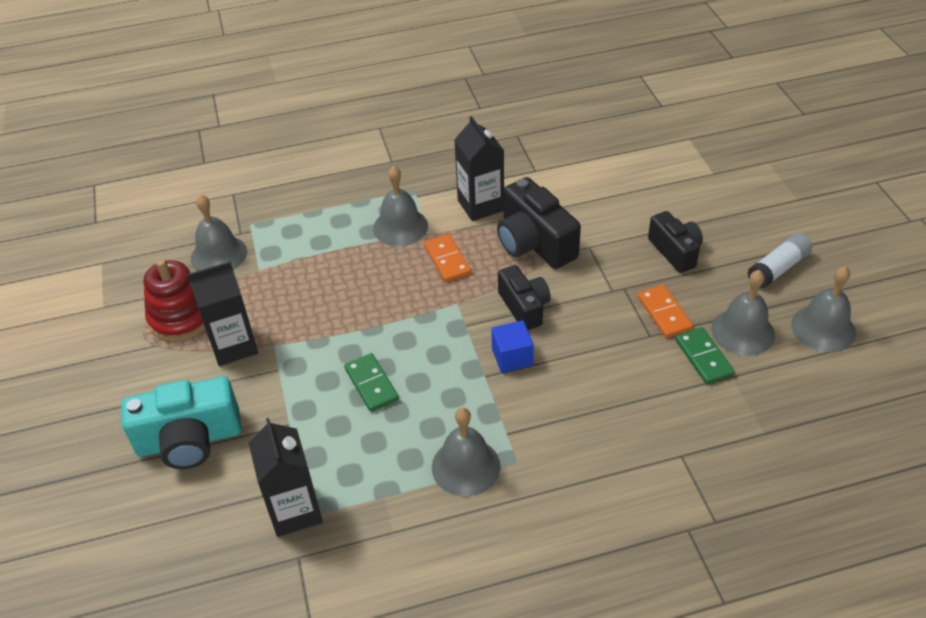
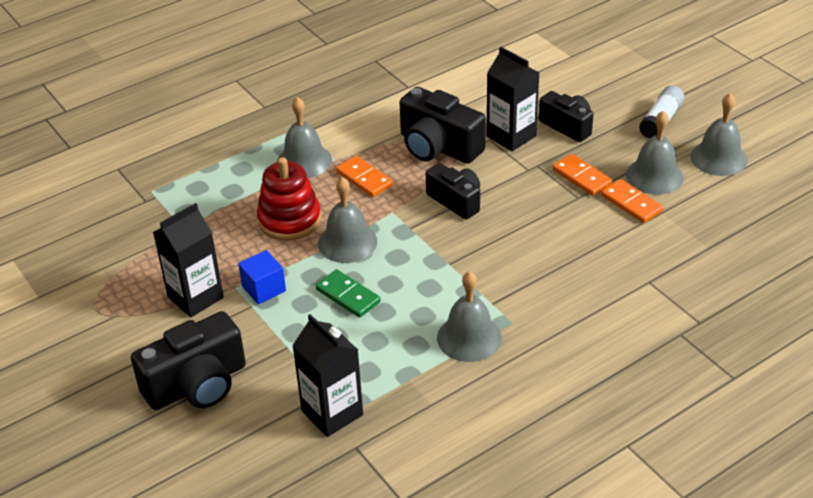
camera: 20 degrees left, 5 degrees down
turquoise camera [121,377,242,469] -> black camera [131,311,246,410]
red stacking toy [144,259,205,342] -> red stacking toy moved to [257,157,321,241]
grey bell [191,194,247,271] -> grey bell moved to [318,177,377,263]
black carton [454,116,504,221] -> black carton moved to [486,47,539,151]
blue cube [491,320,534,373] -> blue cube moved to [238,250,286,304]
green domino [675,327,735,384] -> orange domino [601,179,664,223]

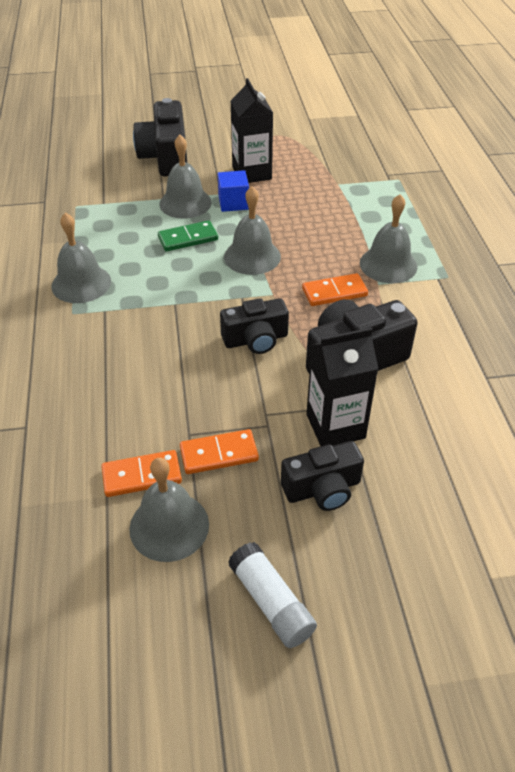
camera: 115 degrees right, 5 degrees up
red stacking toy [257,157,321,241] -> none
black carton [292,314,363,437] -> none
grey bell [691,93,748,176] -> grey bell moved to [159,135,212,219]

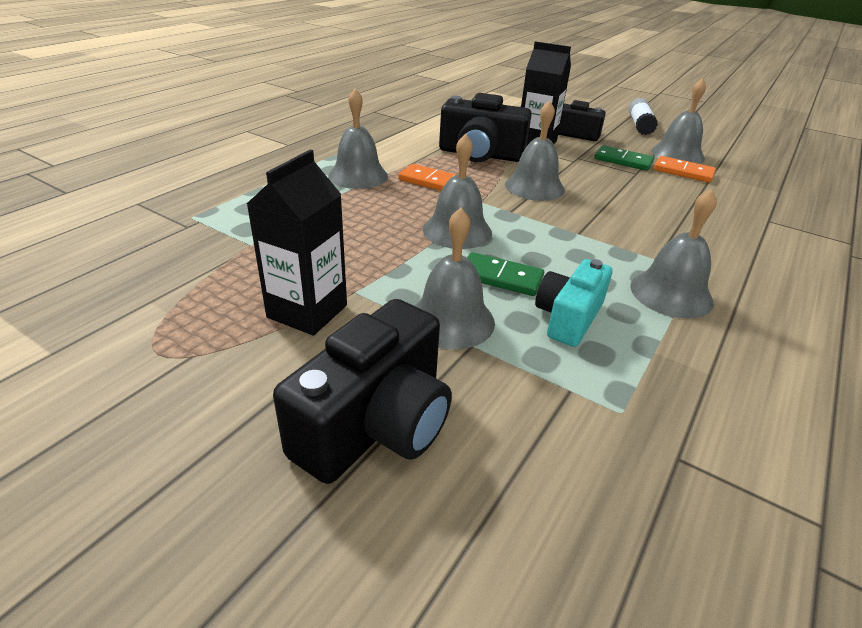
camera: 140 degrees left, 10 degrees down
orange domino [180,429,259,474] -> green domino [594,145,654,171]
blue cube [218,170,249,212] -> none
black camera [220,298,289,354] -> grey bell [505,100,565,201]
none -> turquoise camera [535,259,612,347]

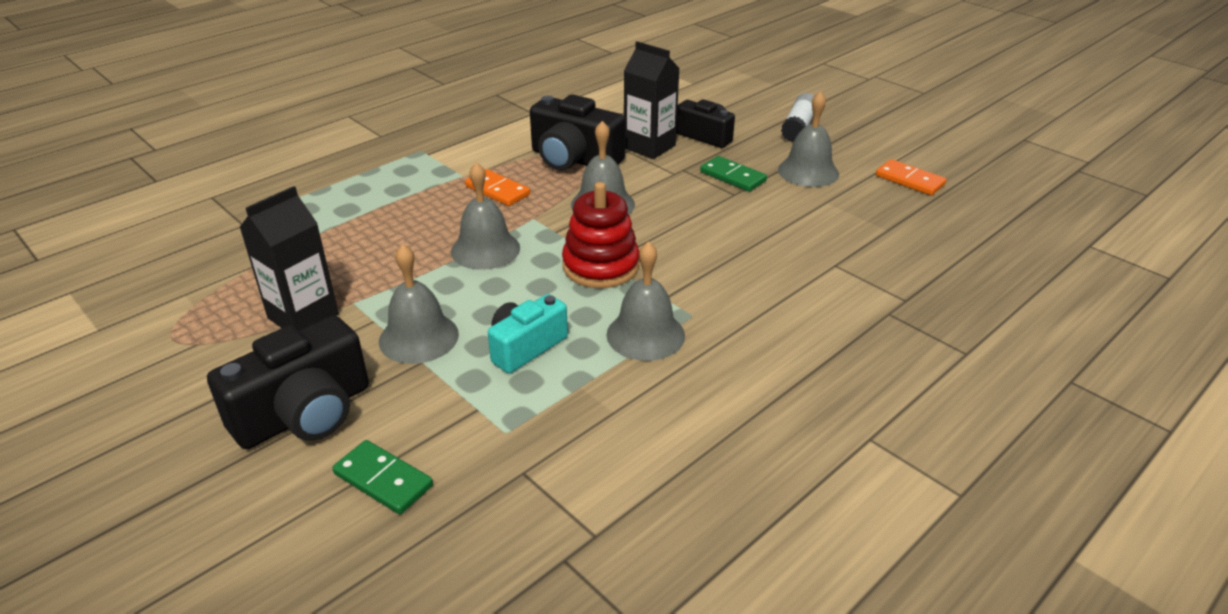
camera: 15 degrees right, 0 degrees up
grey bell [328,88,388,189] -> none
green domino [467,252,544,296] -> green domino moved to [332,440,433,514]
orange domino [654,156,716,183] -> orange domino moved to [876,159,946,195]
none -> red stacking toy [562,182,639,288]

